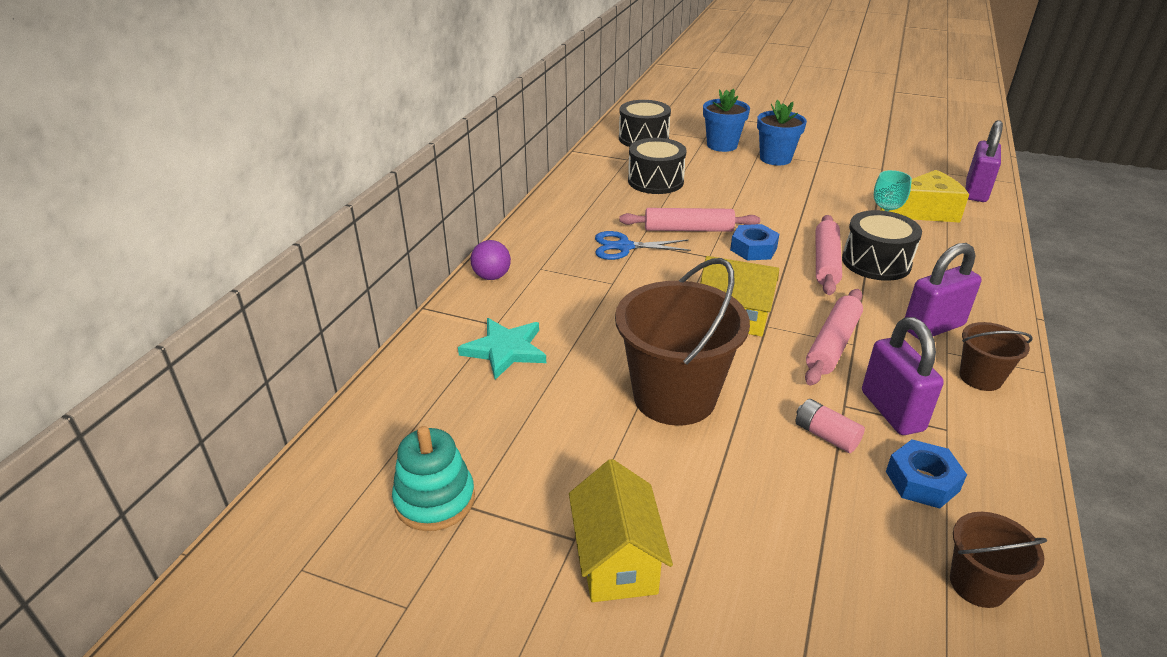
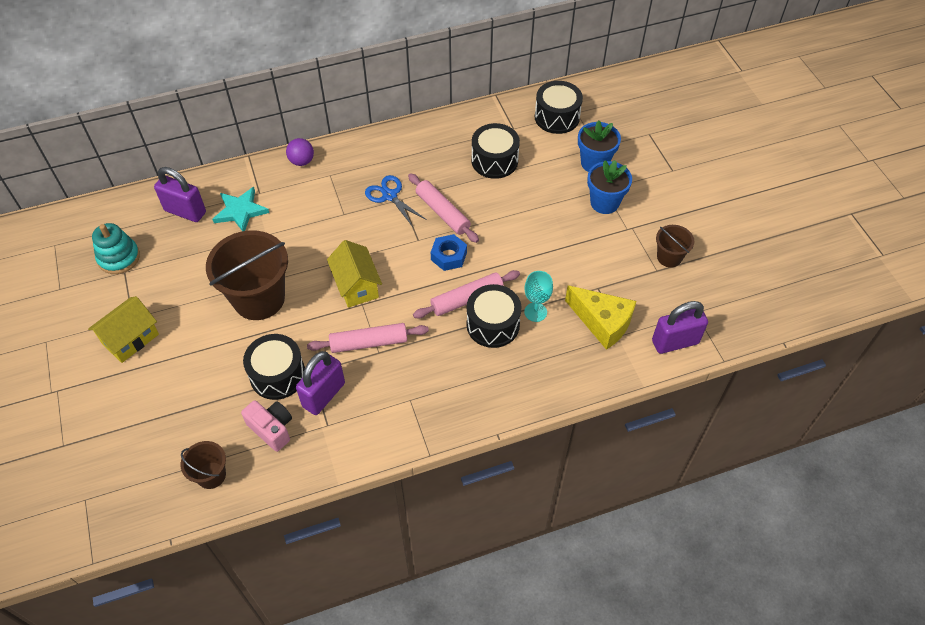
camera: 50 degrees right, 20 degrees up
pink battery [796,399,865,453] -> black drum [243,334,305,400]
blue nut [886,439,967,509] -> pink camera [241,400,292,452]
purple padlock [905,243,982,339] -> purple padlock moved to [154,167,206,222]
brown bucket [959,322,1033,391] -> brown bucket moved to [656,225,695,268]

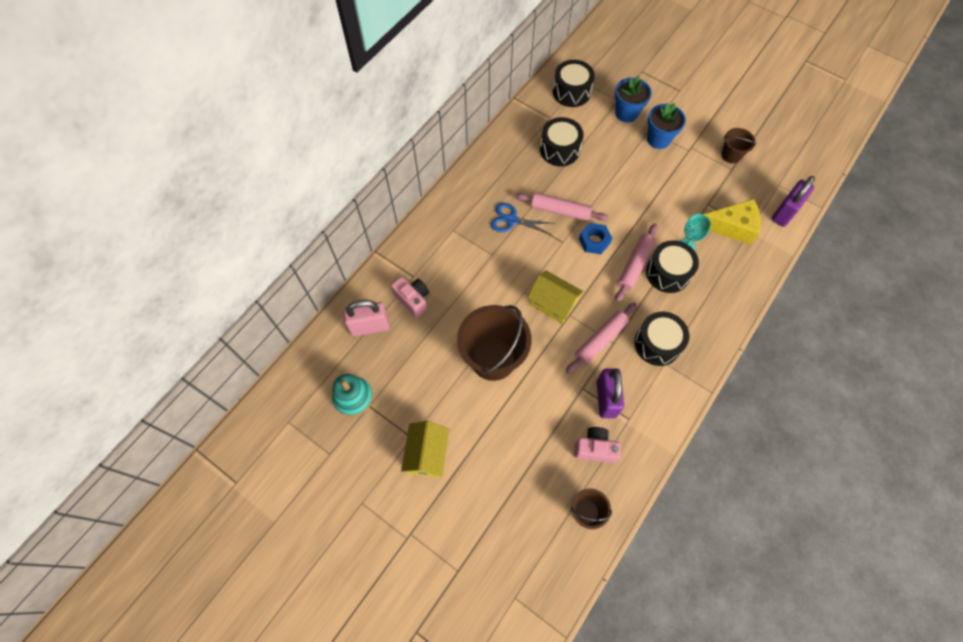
camera: 35 degrees left, 10 degrees up
purple padlock [154,167,206,222] -> pink padlock [343,300,389,337]
turquoise star [212,187,269,231] -> pink camera [391,277,429,318]
black drum [243,334,305,400] -> black drum moved to [634,312,689,366]
purple ball [286,138,314,166] -> none

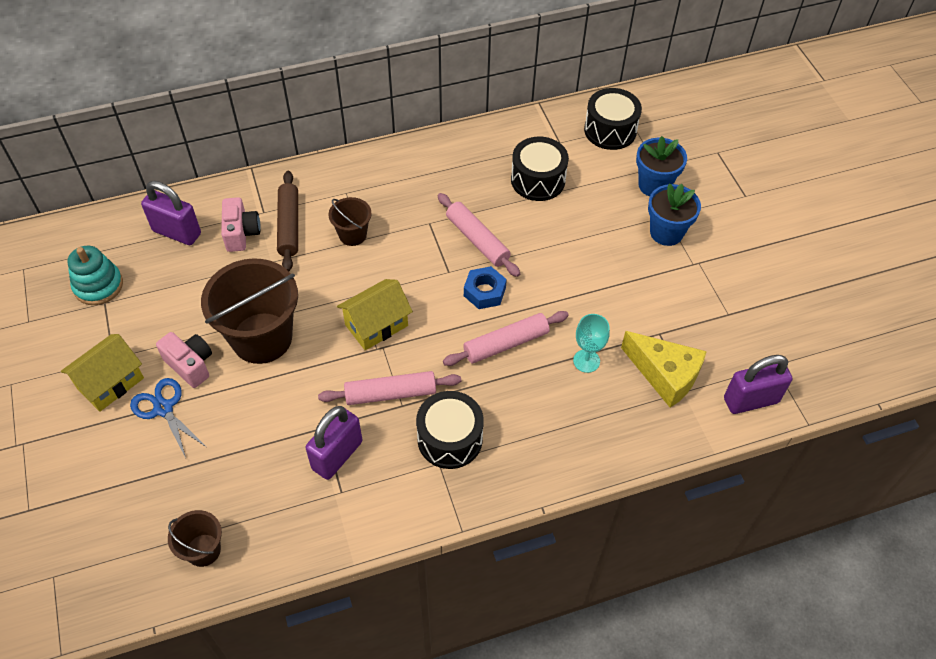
camera: 35 degrees right, 10 degrees down
pink padlock [343,300,389,337] -> purple padlock [141,181,201,245]
blue scissors [491,203,552,235] -> blue scissors moved to [130,378,206,458]
yellow house [527,270,583,324] -> yellow house turned 75 degrees clockwise [337,279,413,350]
pink camera [574,427,621,463] -> pink camera moved to [156,332,212,388]
black drum [646,240,699,293] -> none
brown bucket [721,128,756,163] -> brown bucket moved to [329,197,371,246]
none -> brown rolling pin [277,171,298,271]

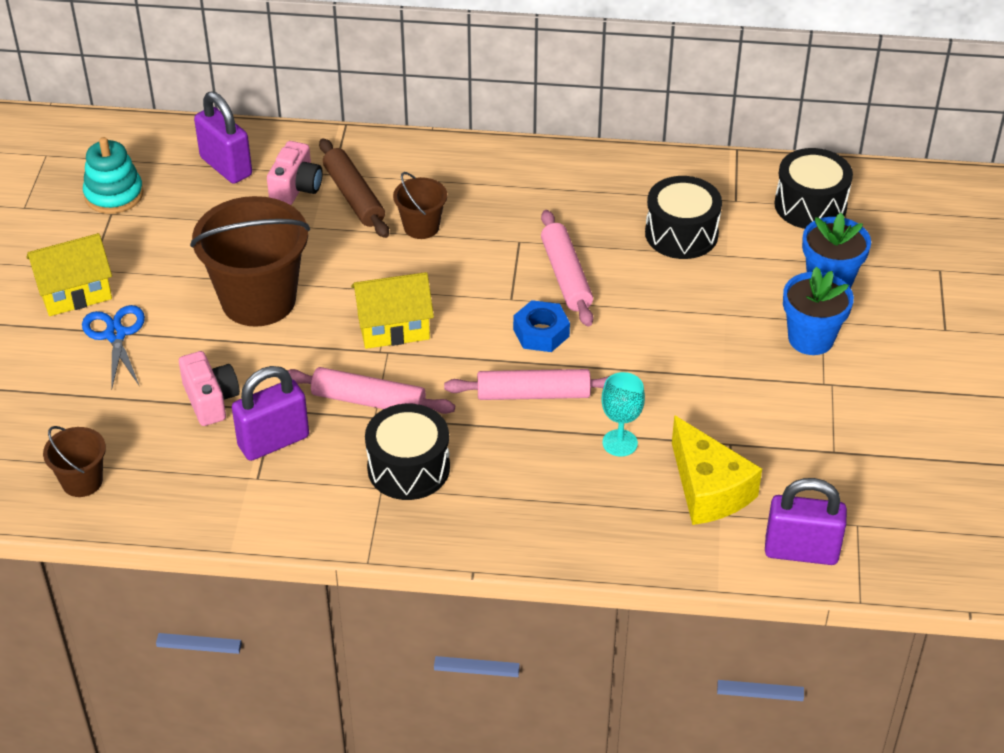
camera: 25 degrees right, 10 degrees down
pink camera [156,332,212,388] -> pink camera moved to [179,351,240,426]
brown rolling pin [277,171,298,271] -> brown rolling pin turned 45 degrees counterclockwise [319,138,389,238]

